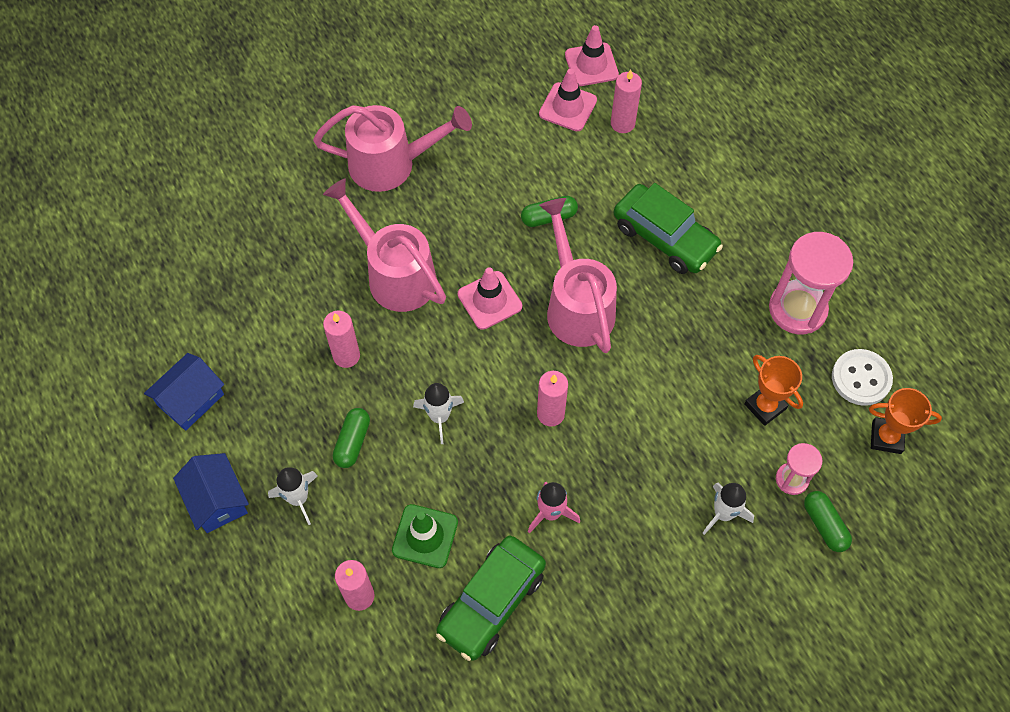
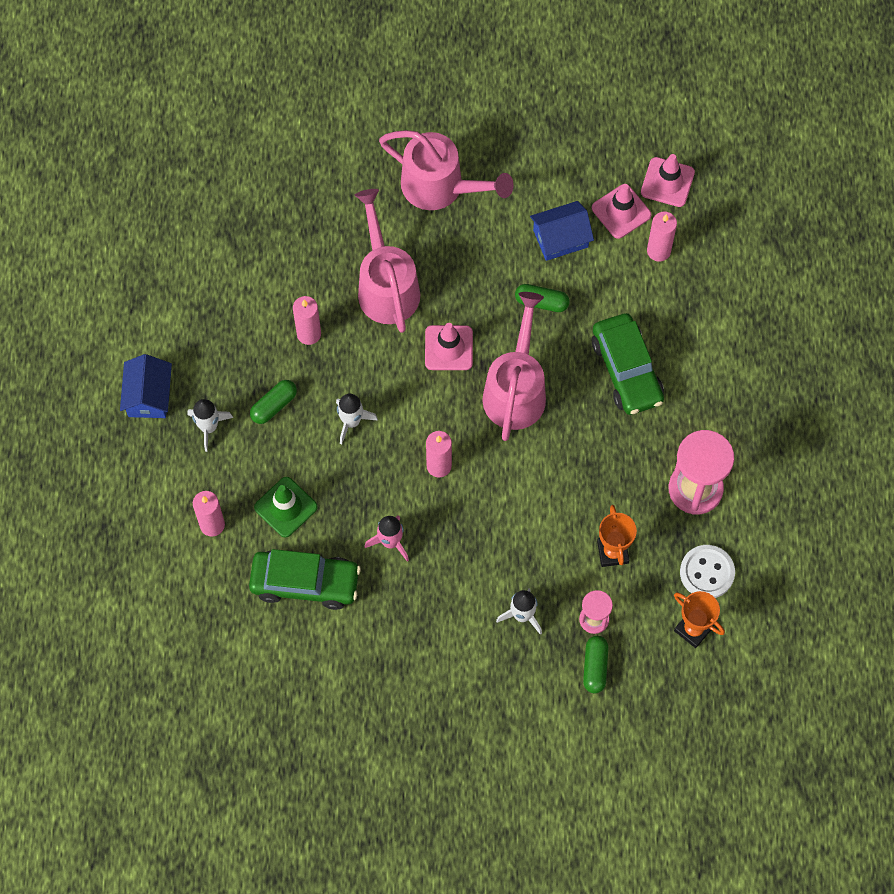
camera: 30 degrees right, 5 degrees up
blue house [144,353,224,431] -> blue house moved to [530,201,594,261]
green car [436,536,546,661] -> green car turned 150 degrees counterclockwise [249,549,361,610]

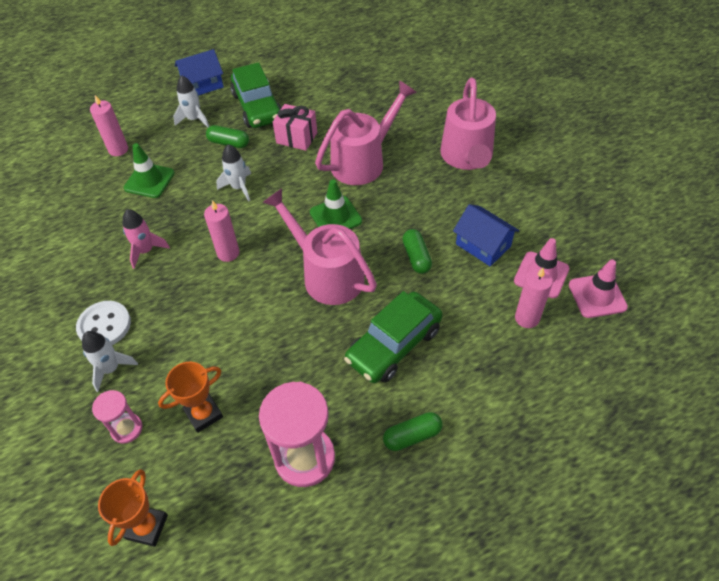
camera: 65 degrees right, 15 degrees down
green car [249,549,361,610] -> green car moved to [230,62,282,128]
pink candle [293,296,321,345] -> pink gift [273,104,317,151]
pink traffic cone [425,323,473,370] -> green traffic cone [310,179,362,229]
pink watering can [482,292,546,441] -> pink watering can turned 120 degrees counterclockwise [262,188,377,305]
green capsule [583,636,608,693] -> green capsule moved to [383,412,442,451]
white button [680,545,735,598] -> white button moved to [76,301,131,345]

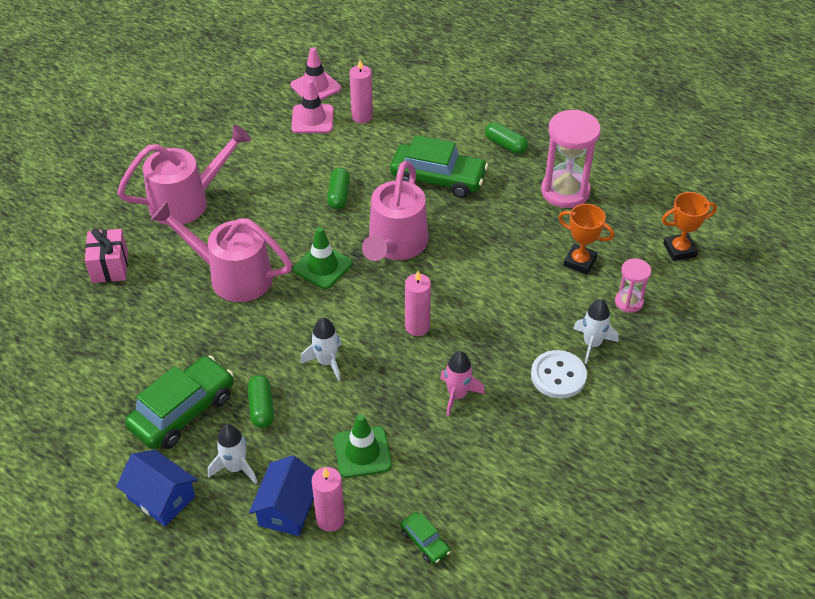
camera: 120 degrees left, 5 degrees down
pink gift [273,104,317,151] -> pink gift moved to [85,228,128,283]
green capsule [402,229,432,274] -> green capsule turned 45 degrees counterclockwise [327,168,350,209]
blue house [453,204,519,266] -> blue house moved to [249,455,316,536]
none -> green car [400,512,451,564]

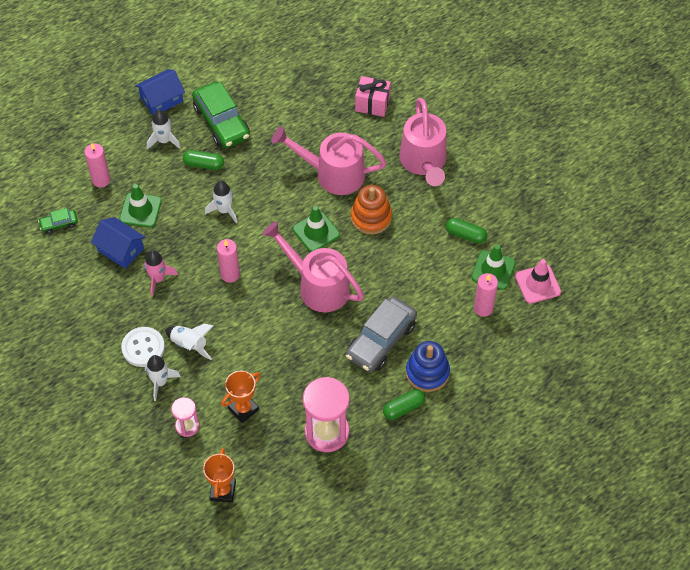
camera: 110 degrees right, 10 degrees up
pink watering can [151,201,292,302] -> pink watering can turned 120 degrees counterclockwise [272,126,386,195]
blue house [249,455,316,536] -> blue house moved to [91,217,146,269]
pink traffic cone [291,80,334,133] -> green traffic cone [471,245,516,290]
green capsule [327,168,350,209] -> green capsule moved to [446,218,487,244]
green car [390,135,488,198] -> grey car [346,297,417,372]
none -> white rocket [165,324,214,360]
none -> orange stacking toy [351,185,392,234]
none -> blue stacking toy [406,341,450,392]

